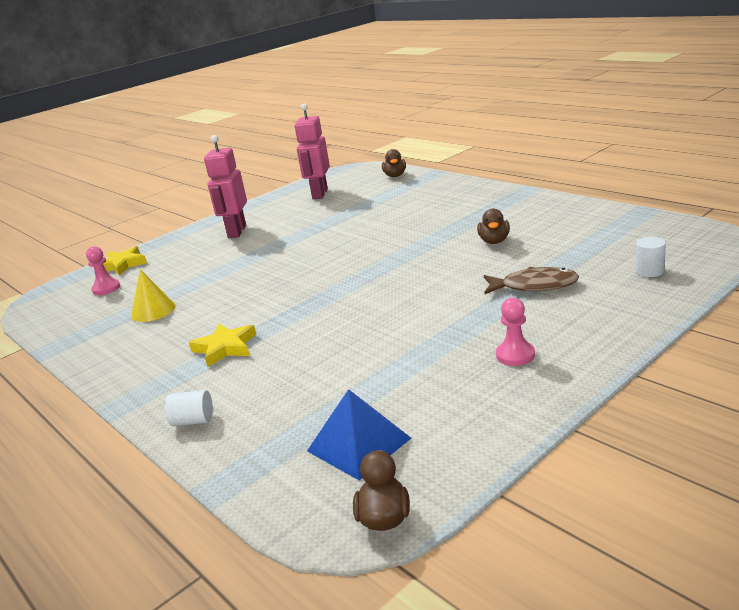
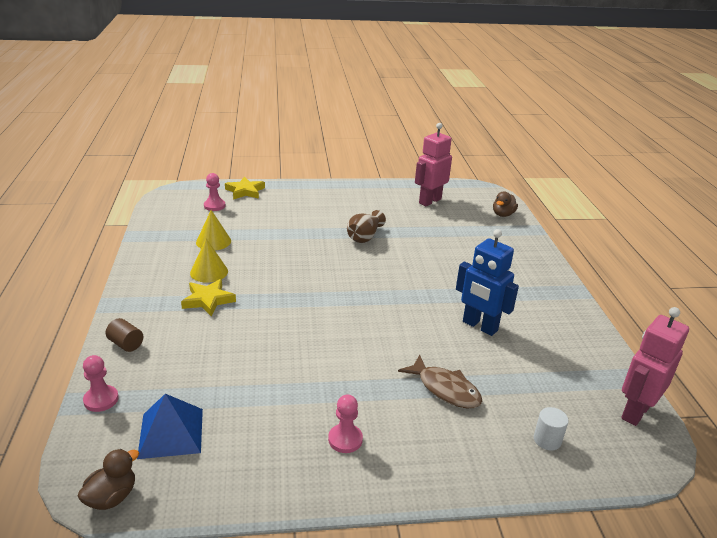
camera: 30 degrees right, 5 degrees up
white cylinder [165,390,213,426] -> brown cylinder [106,318,143,352]
pink robot [204,135,247,238] -> pink robot moved to [621,307,689,426]
brown duck [477,209,510,244] -> blue robot [456,229,519,336]
none -> pink pawn [83,355,119,412]
none -> yellow cone [190,239,228,283]
none -> brown vase [347,210,386,243]

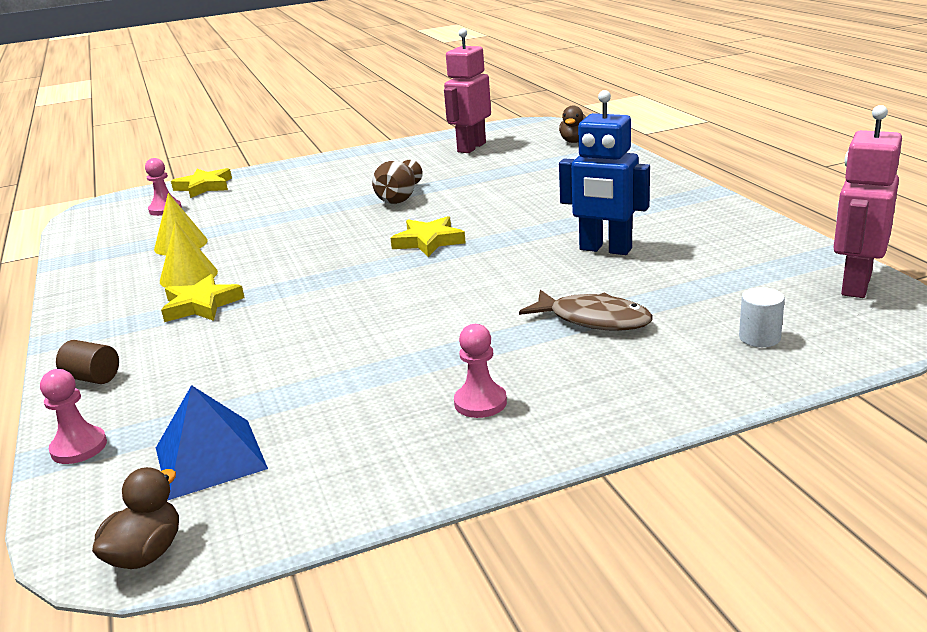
camera: 10 degrees left, 5 degrees down
none -> yellow star [390,216,466,257]

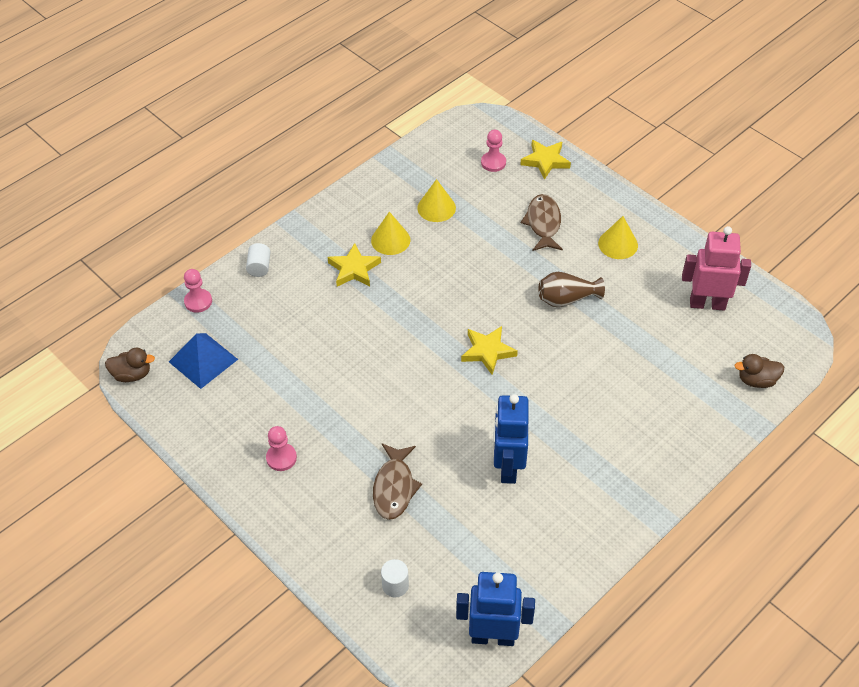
camera: 65 degrees right, 25 degrees up
brown cylinder [56,340,119,384] -> white cylinder [246,243,271,277]
pink robot [833,105,902,298] -> blue robot [456,572,535,646]
none -> brown fish [521,194,563,251]
none -> yellow cone [598,216,638,259]

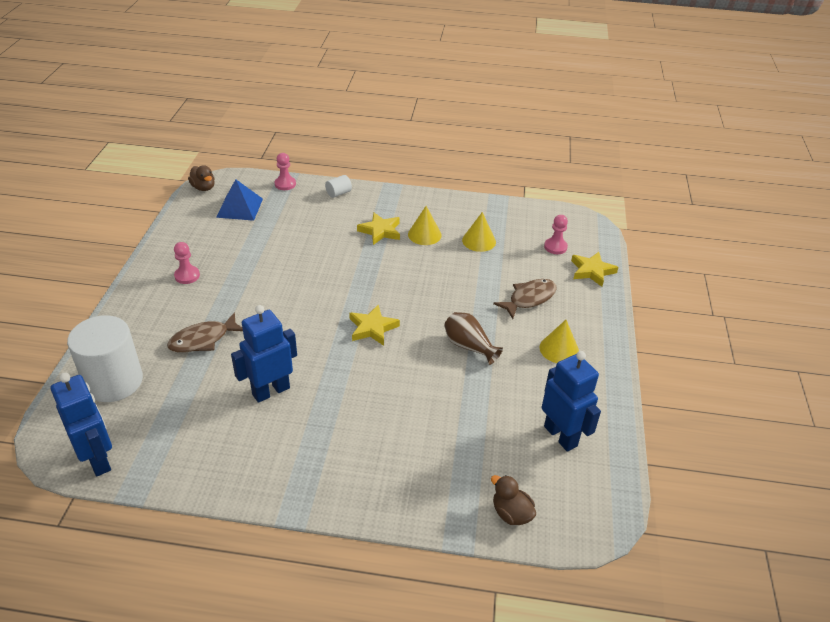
camera: 50 degrees right, 10 degrees down
white cylinder [381,559,409,597] -> white cylinder [67,315,143,402], size x2.41
pink robot [682,226,751,311] -> blue robot [542,351,601,451]

